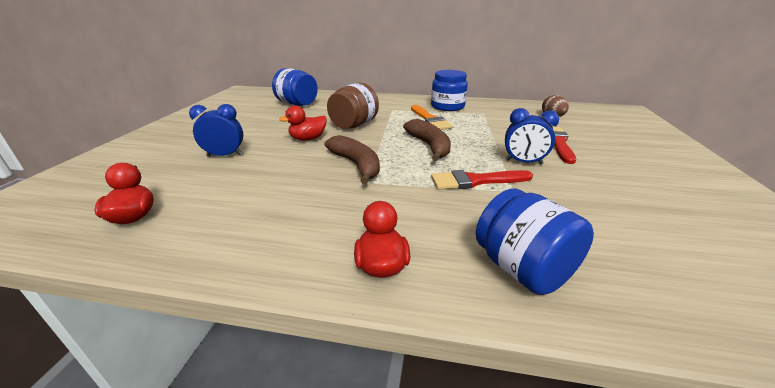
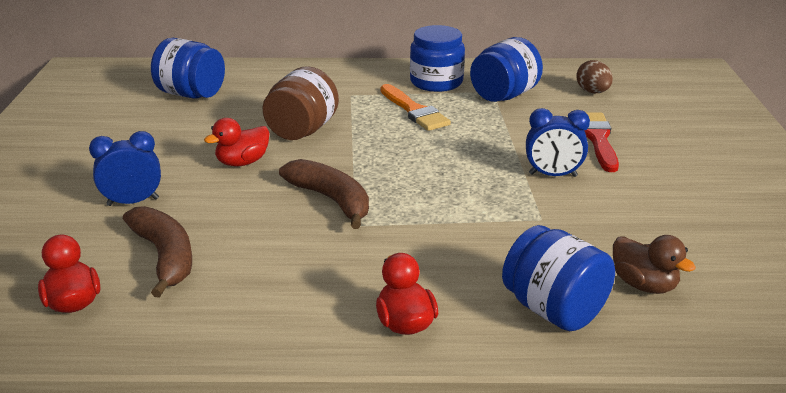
camera: 10 degrees left, 0 degrees up
brown banana [403,119,451,161] -> brown banana moved to [123,206,192,298]
red brush [431,170,533,189] -> none
none -> blue jar [470,37,543,102]
none -> brown duck [613,235,696,294]

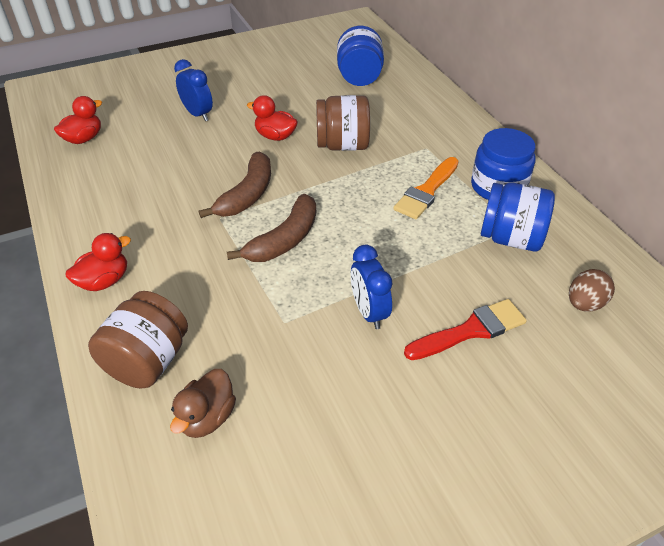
camera: 65 degrees right, 15 degrees up
brown banana [123,206,192,298] -> brown banana moved to [227,194,316,262]
blue jar [502,225,615,331] -> brown jar [88,291,188,389]

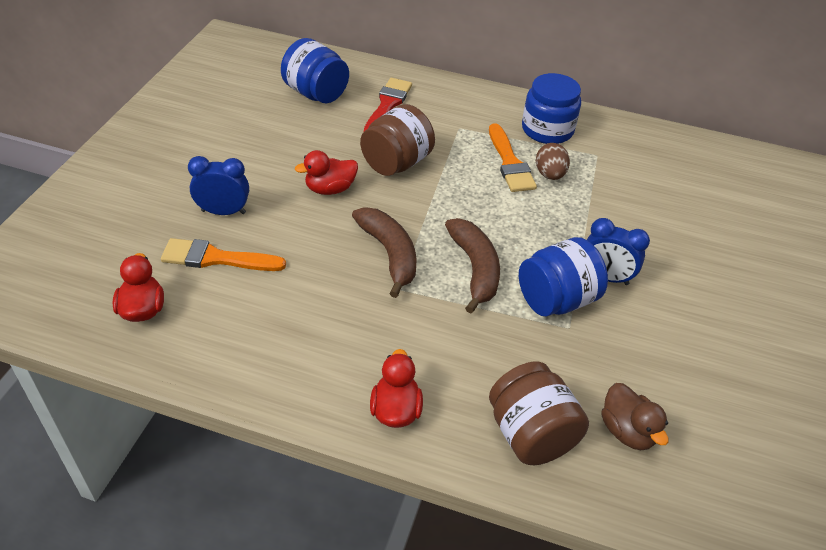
camera: 50 degrees left, 0 degrees up
red brush [404,299,527,360] -> red brush moved to [364,78,412,131]
blue jar [481,182,555,252] -> blue jar moved to [519,237,608,316]
brown egg [569,269,615,312] -> brown egg moved to [536,143,570,180]
none -> orange brush [161,238,286,271]

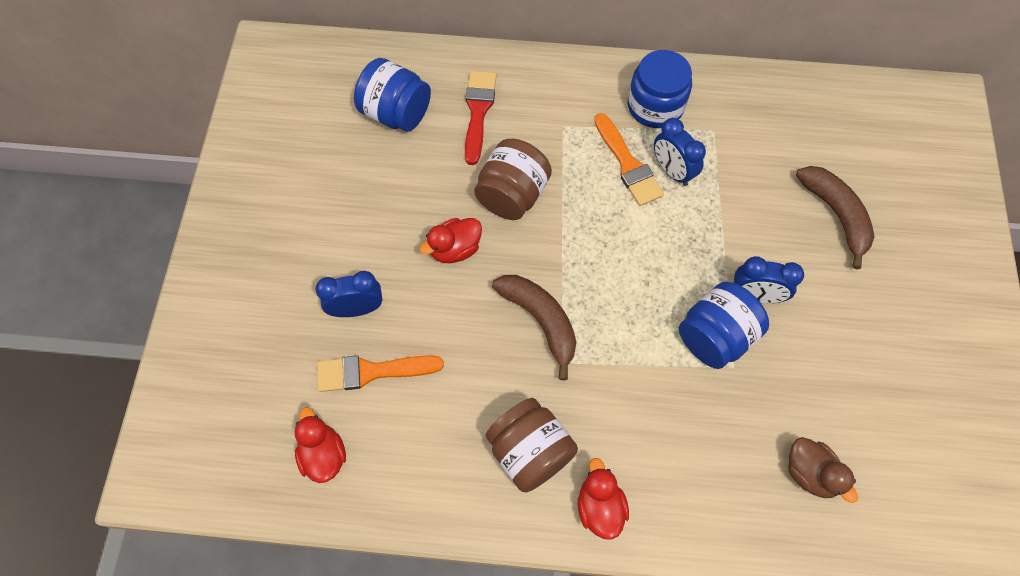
camera: 10 degrees left, 20 degrees up
brown banana [445,218,500,313] -> brown banana moved to [796,166,874,269]
brown jar [489,361,589,465] -> brown jar moved to [486,398,578,492]
brown egg [536,143,570,180] -> blue clock [654,118,706,186]

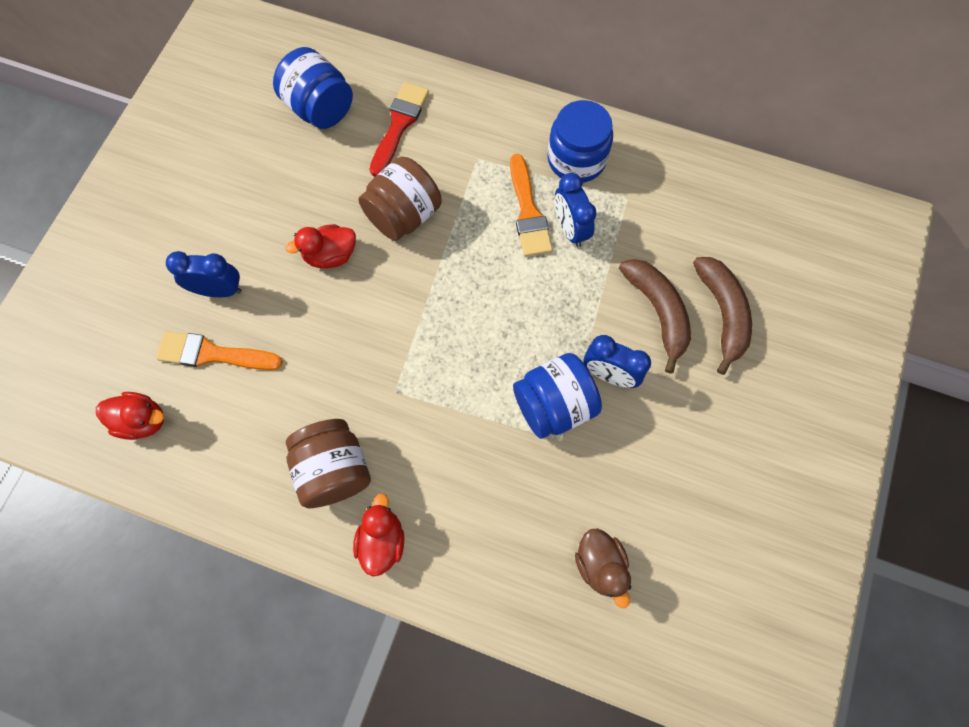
camera: 15 degrees right, 5 degrees up
red duck [294,407,346,483] -> red duck turned 105 degrees clockwise [96,392,164,440]
brown banana [492,275,576,380] -> brown banana moved to [619,259,691,374]

